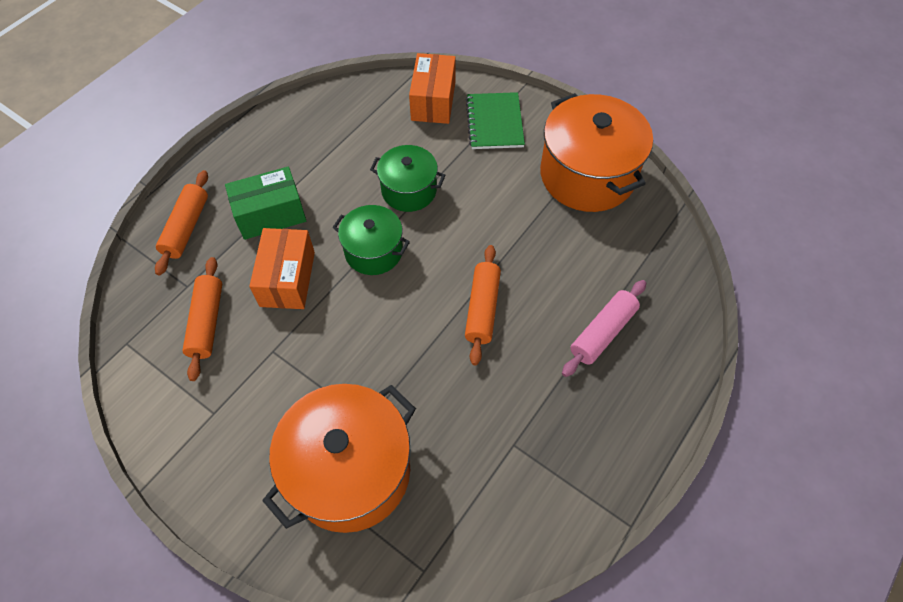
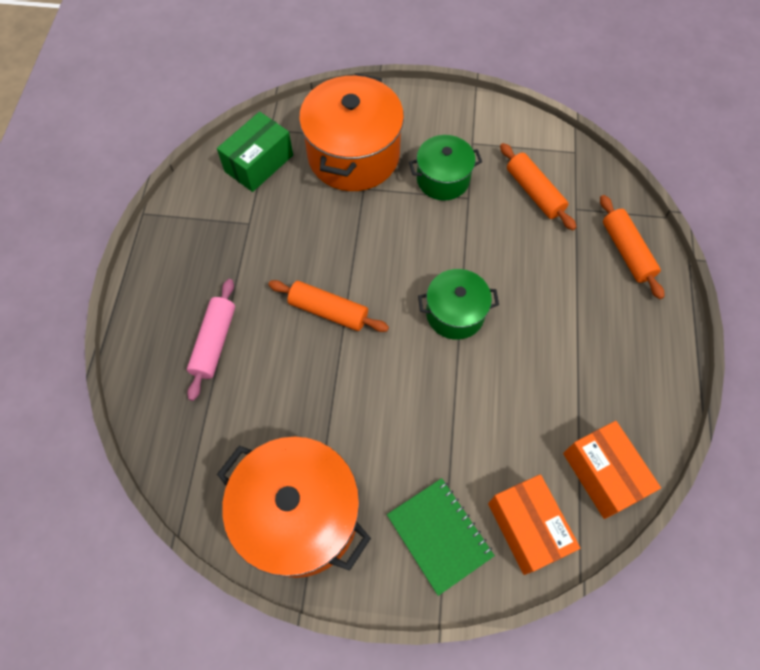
camera: 150 degrees right, 5 degrees up
green box [225,166,306,240] -> green box moved to [217,112,293,192]
orange box [249,228,315,309] -> orange box moved to [563,421,661,519]
green pot [370,145,445,212] -> green pot moved to [409,135,482,201]
orange rolling pin [465,245,501,365] -> orange rolling pin turned 45 degrees counterclockwise [268,280,389,332]

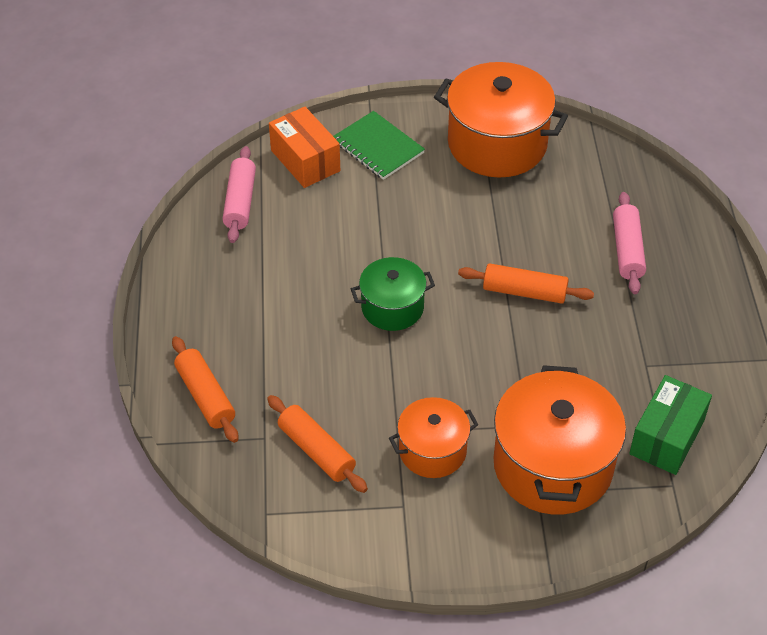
camera: 170 degrees right, 15 degrees down
green pot [409,135,482,201] -> orange pot [389,397,478,478]
orange box [563,421,661,519] -> pink rolling pin [222,146,256,243]

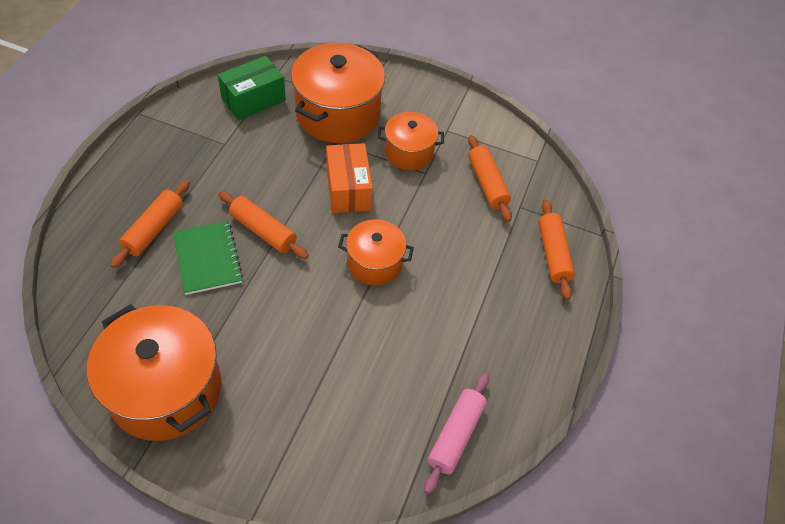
camera: 160 degrees left, 5 degrees up
orange box [269,107,340,188] -> orange box moved to [326,143,373,213]
green notebook [333,111,425,180] -> green notebook moved to [173,221,243,295]
green pot [351,257,435,331] -> orange pot [338,219,414,286]
pink rolling pin [613,192,646,294] -> orange rolling pin [110,180,190,268]

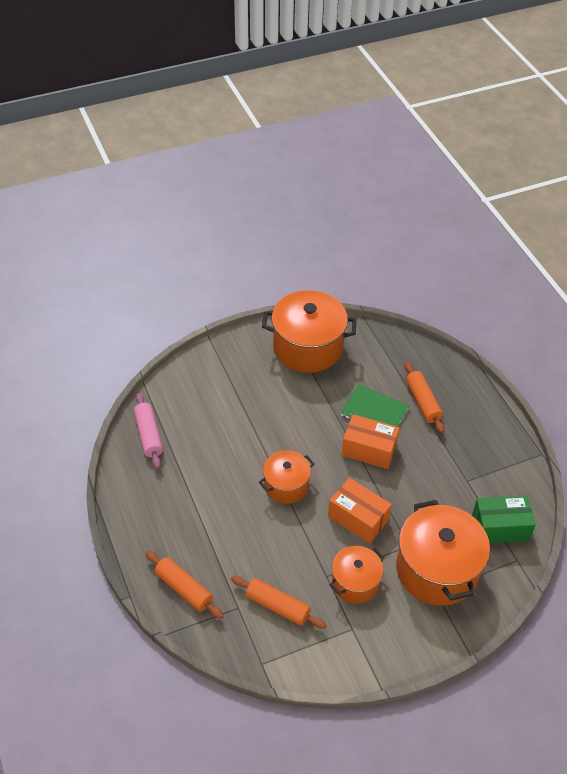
camera: 140 degrees right, 5 degrees down
green box [218,56,286,120] -> green box turned 75 degrees clockwise [472,496,536,543]
orange rolling pin [218,191,309,259] -> orange box [342,414,400,469]

